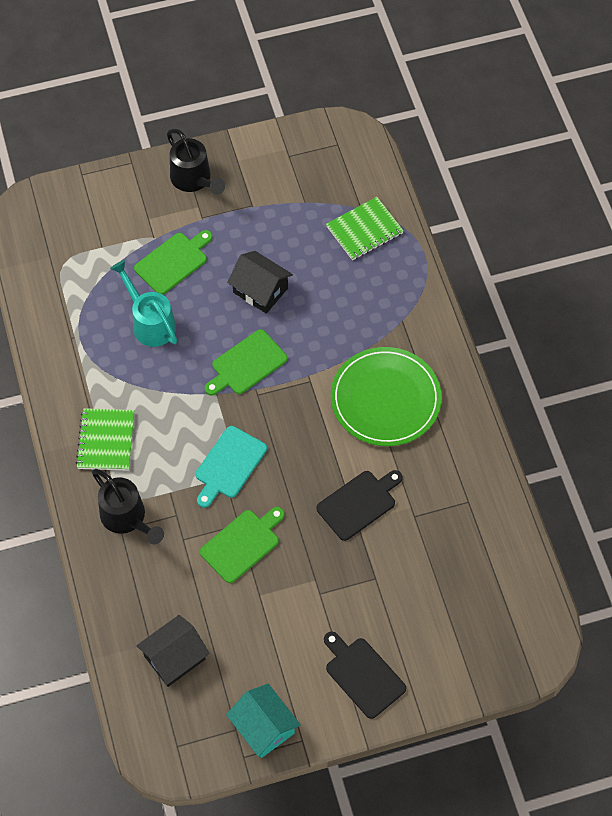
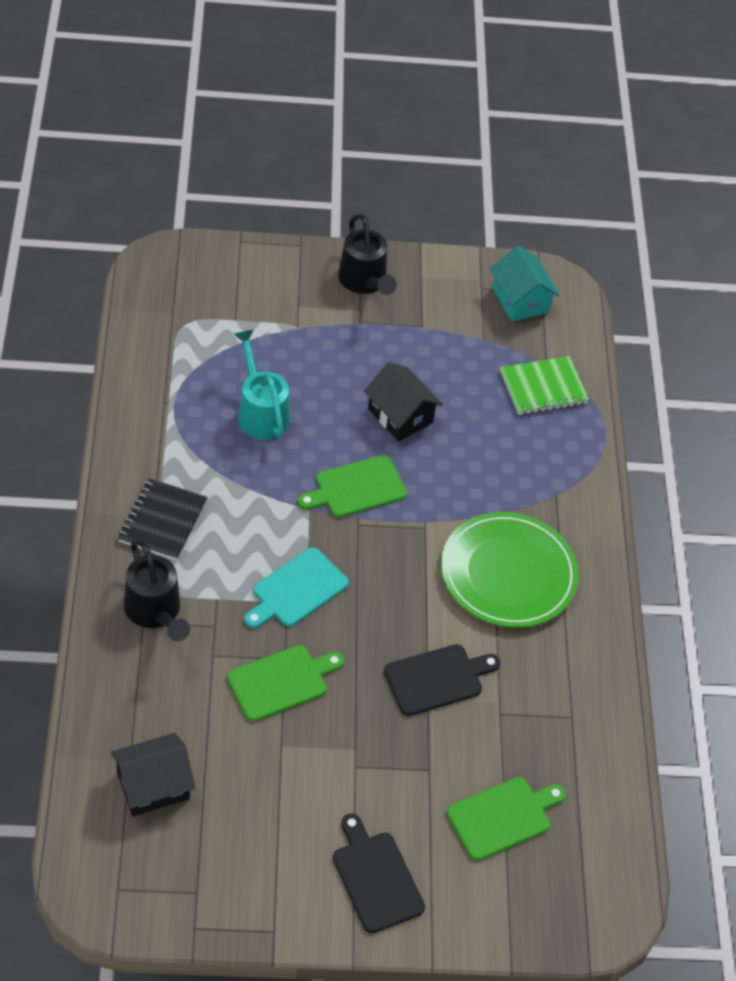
camera: 10 degrees right, 10 degrees down
green notebook [76,408,135,471] -> black notebook [118,478,208,561]
green cutting board [134,230,213,295] -> green cutting board moved to [446,777,566,861]
turquoise house [226,684,301,758] -> turquoise house moved to [490,246,560,321]

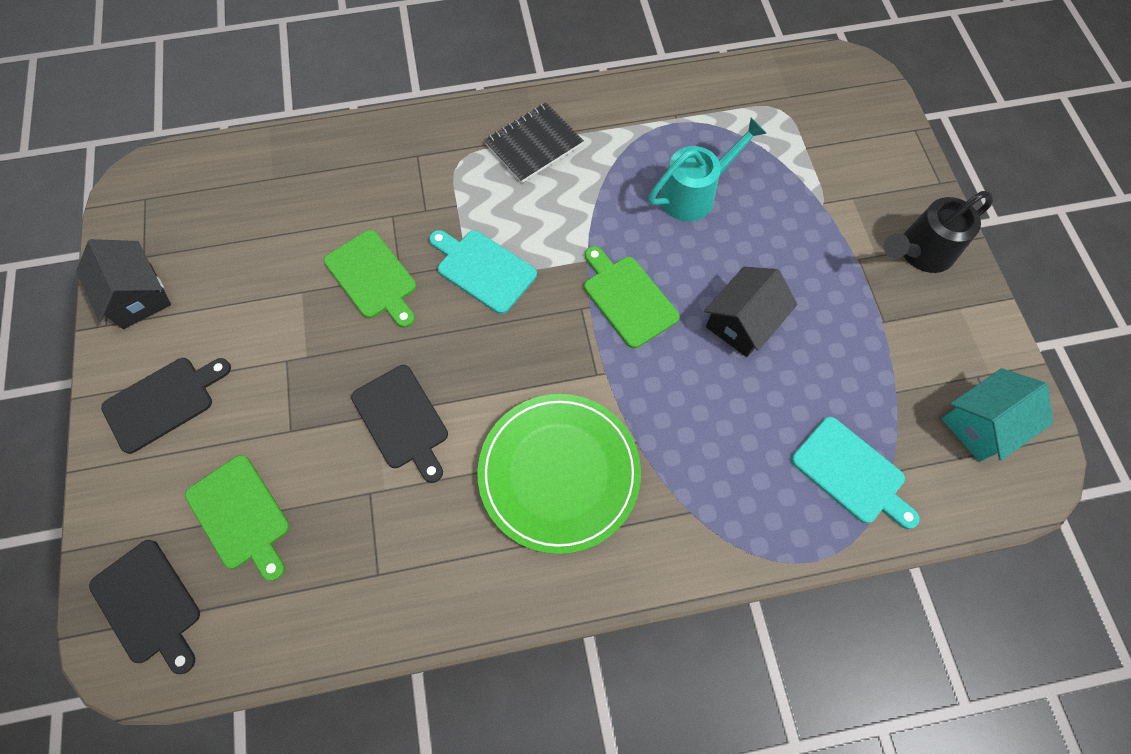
camera: 85 degrees right, 15 degrees up
black house [111,733,196,816] -> black house moved to [76,239,171,329]
black notebook [118,478,208,561] -> black notebook turned 45 degrees counterclockwise [484,103,584,183]
black watering can [124,539,190,641] -> none
green notebook [500,356,589,415] -> turquoise cutting board [791,417,920,529]
none -> black cutting board [89,540,200,674]

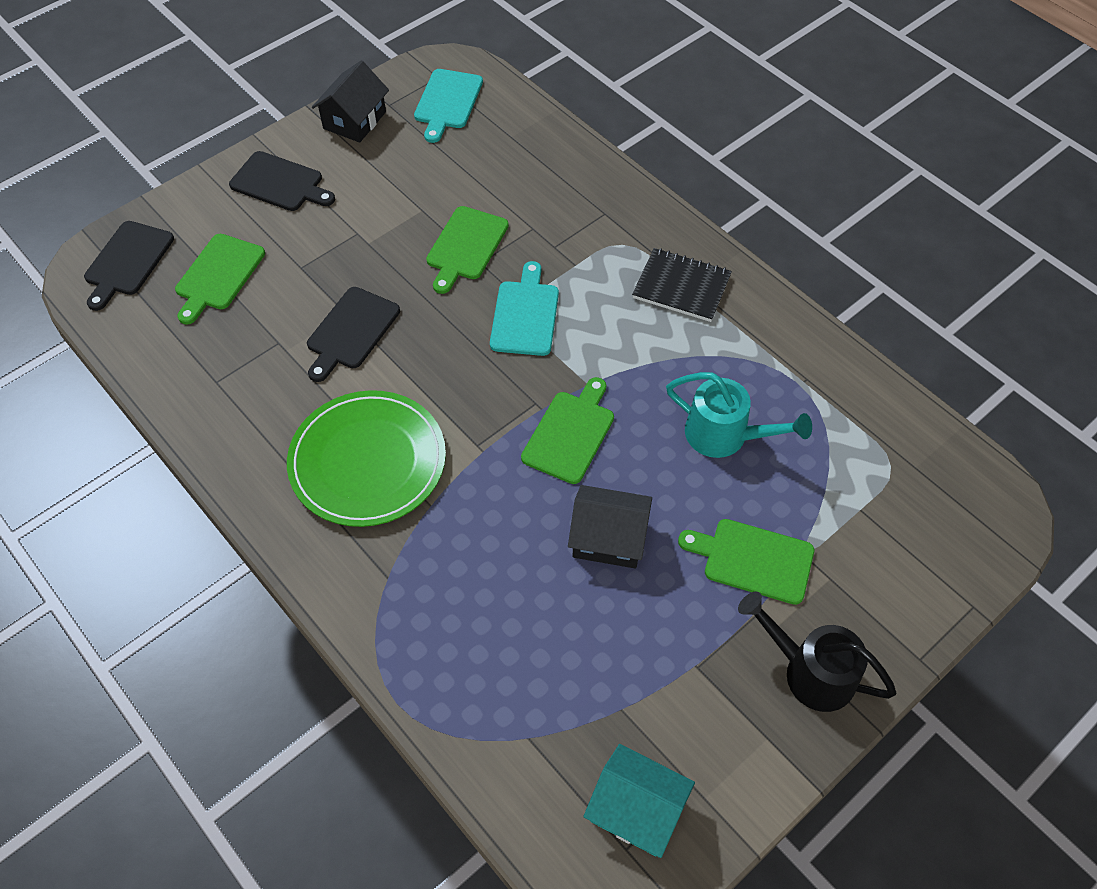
camera: 60 degrees right, 10 degrees down
turquoise cutting board [791,417,920,529] -> turquoise cutting board moved to [414,69,483,143]
none -> green cutting board [678,519,814,605]

